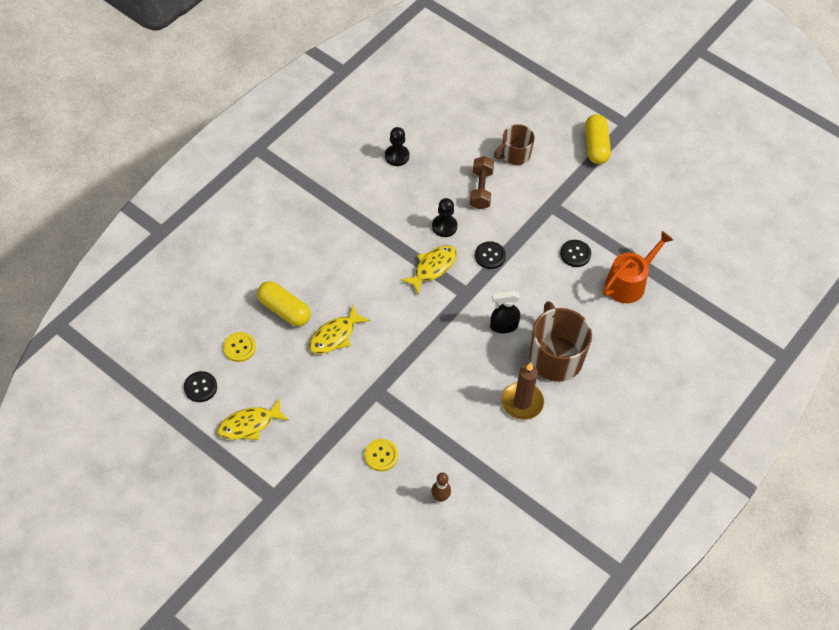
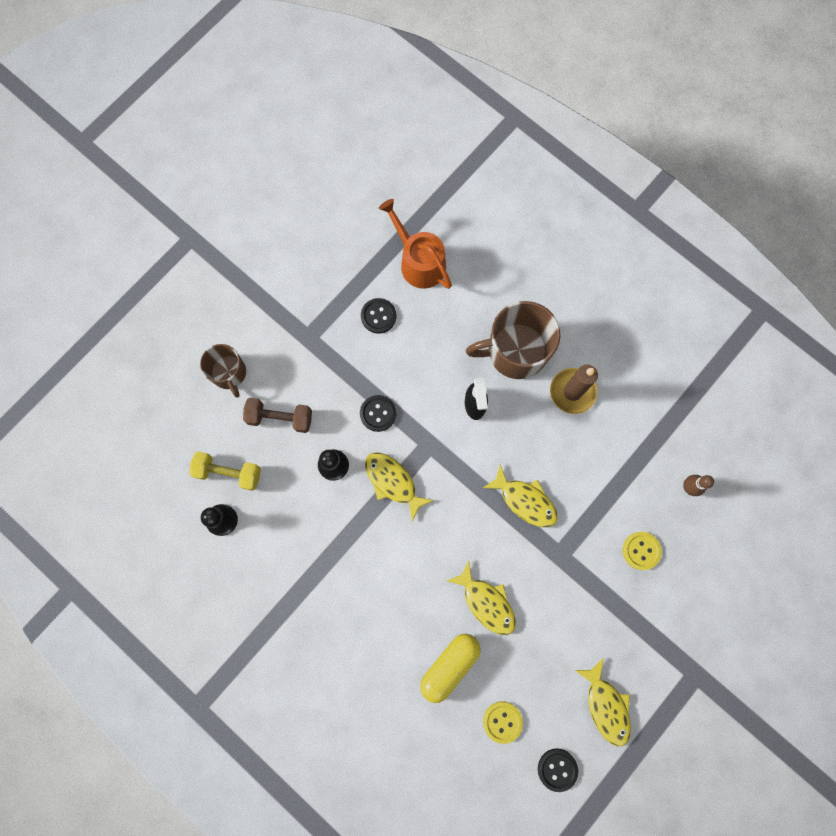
camera: 85 degrees left, 20 degrees up
yellow capsule [585,114,611,164] -> none
none -> yellow dumbbell [189,451,261,491]
none -> yellow fish [483,464,558,528]

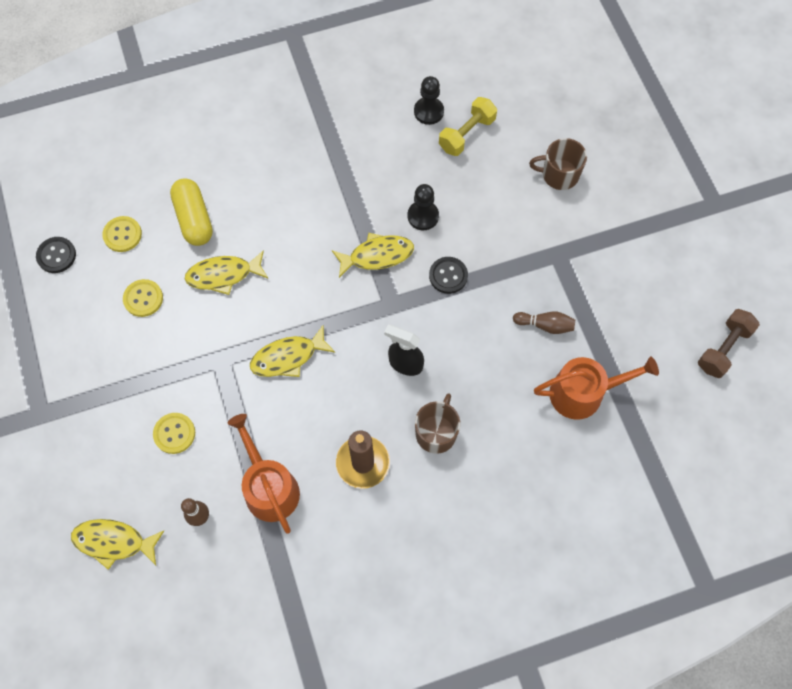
camera: 120 degrees right, 10 degrees down
brown dumbbell [243,398,312,433] -> brown dumbbell moved to [698,309,760,378]
black button [361,298,396,333] -> brown bowling pin [513,311,575,334]
brown mug [466,301,561,379] -> brown mug [415,393,460,454], size x0.60
yellow fish [575,658,631,747] -> yellow fish moved to [71,519,164,570]
none -> yellow button [123,279,163,317]
none -> orange watering can [227,414,300,534]

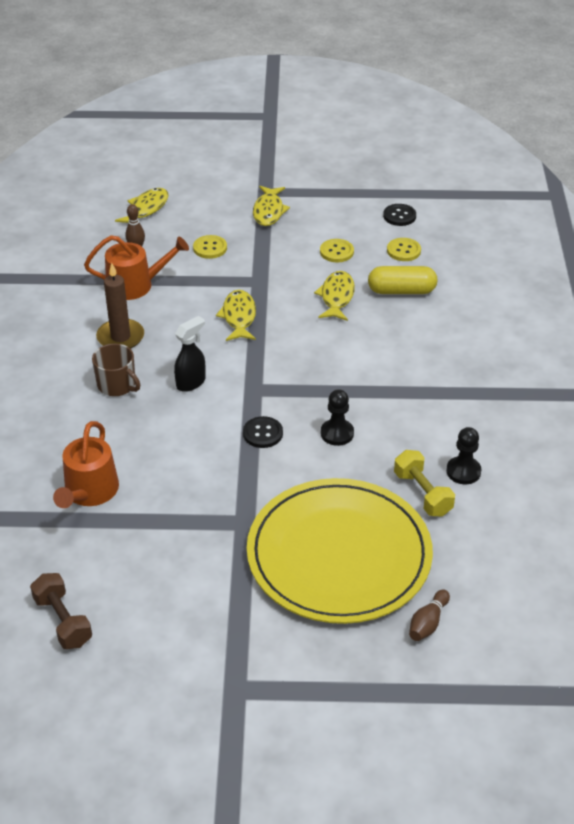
camera: 110 degrees right, 25 degrees down
yellow fish [332,233,414,278] -> yellow fish moved to [253,186,290,226]
brown bowling pin [513,311,575,334] -> brown bowling pin moved to [409,590,450,641]
brown mug [529,138,587,190] -> yellow plate [247,478,433,624]

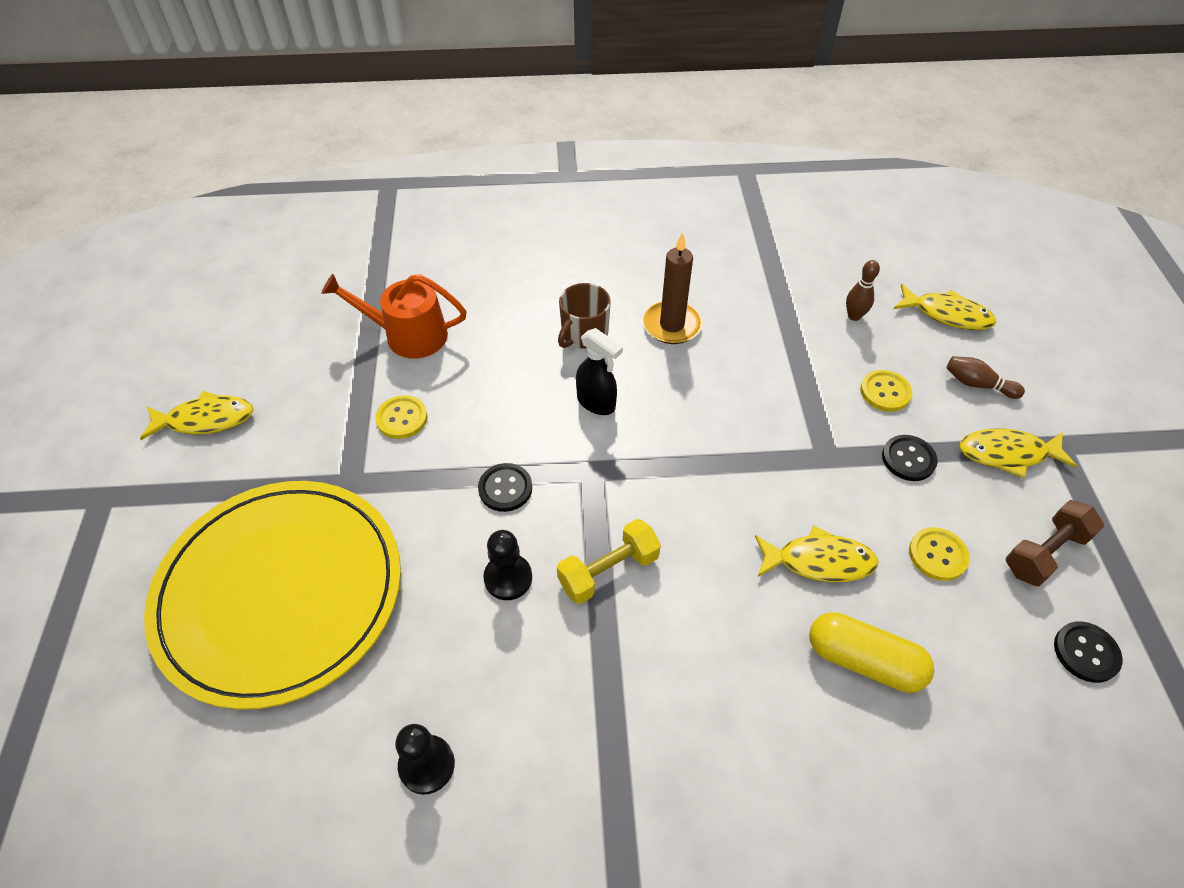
camera: 85 degrees right, 10 degrees up
brown dumbbell [30,573,92,649] -> brown dumbbell moved to [1006,500,1104,587]
orange watering can [84,235,189,300] -> none
yellow fish [216,290,256,341] -> yellow fish moved to [140,391,254,440]
yellow capsule [368,266,437,294] -> yellow capsule turned 60 degrees counterclockwise [809,612,934,693]
yellow button [387,238,421,261] -> yellow button moved to [375,395,427,439]
yellow dumbbell [394,450,455,517] -> yellow dumbbell moved to [557,519,661,604]
brown bowling pin [409,590,450,641] -> brown bowling pin moved to [946,356,1025,399]
none -> black button [882,435,938,481]

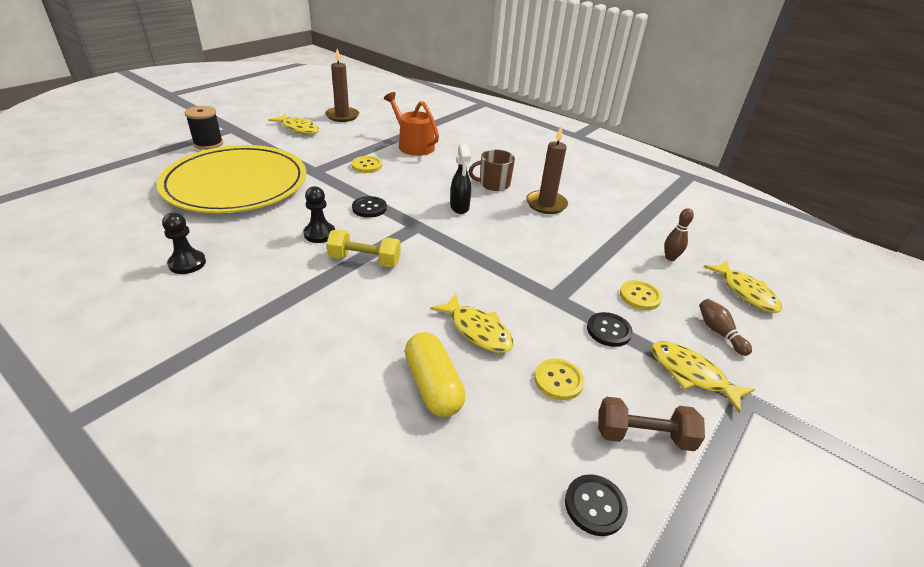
camera: 40 degrees right, 15 degrees down
none -> black spool [185,106,223,150]
none -> brown candle [325,49,359,122]

